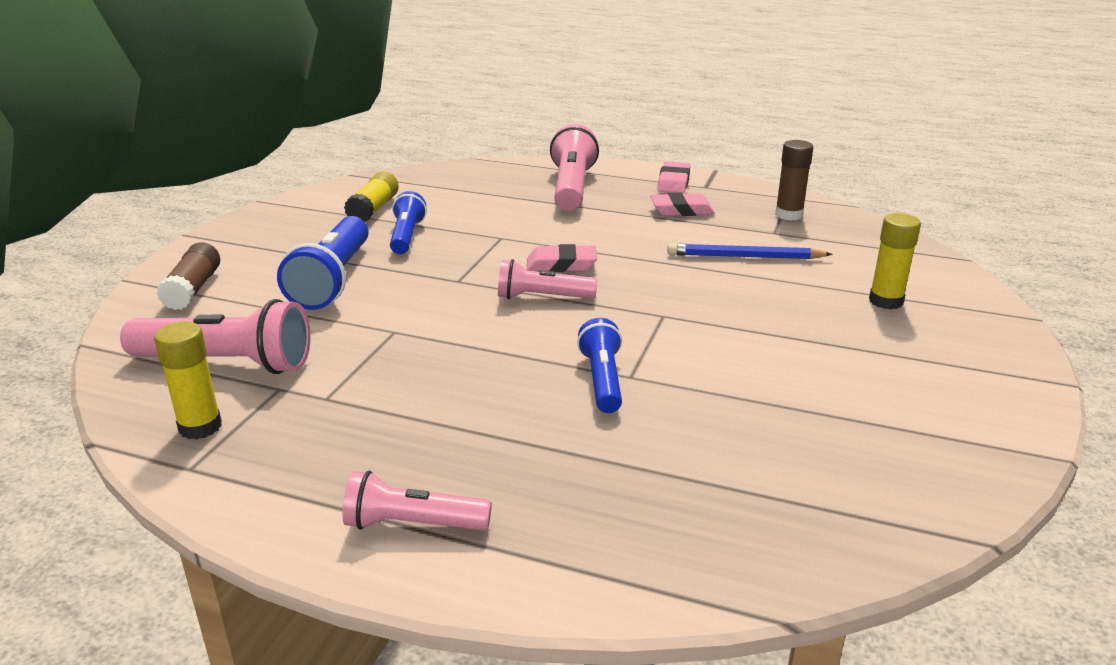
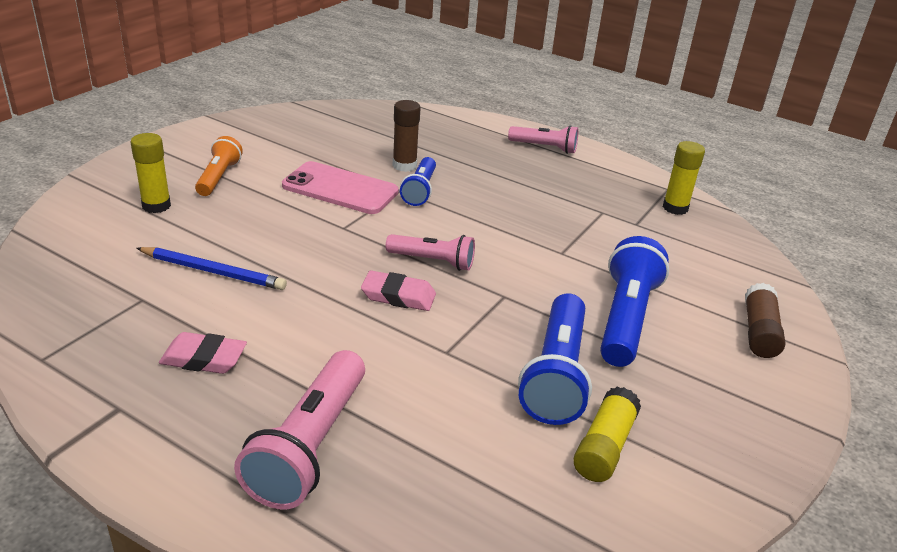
camera: 170 degrees left, 5 degrees up
pink flashlight [120,299,310,374] -> none
blue flashlight [390,191,427,254] -> blue flashlight [518,293,592,425], size x1.62
pink eraser [657,161,691,193] -> none
brown glue stick [775,140,813,221] -> brown glue stick moved to [393,100,420,172]
none -> orange flashlight [195,136,243,196]
none -> pink phone [282,161,399,214]

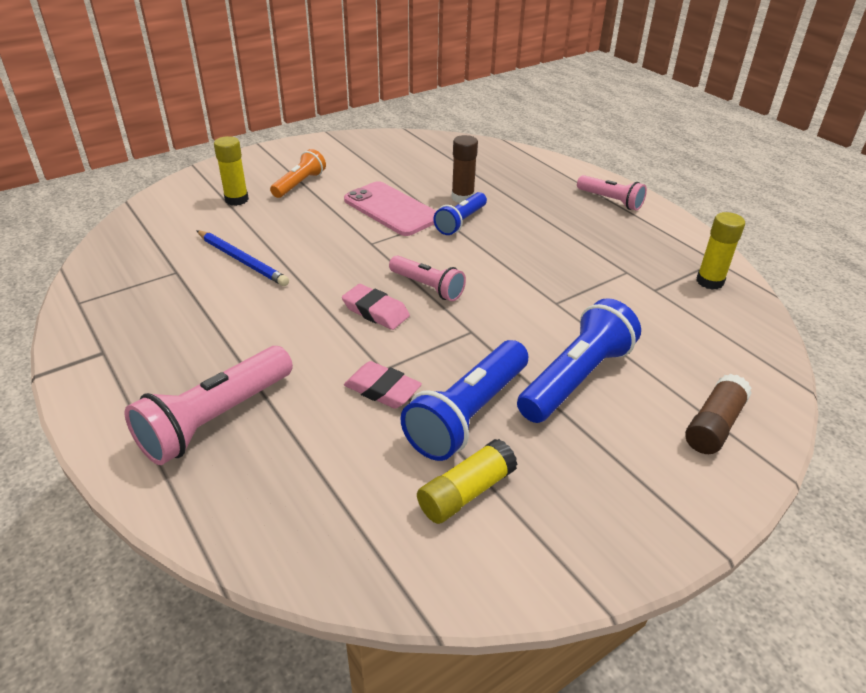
camera: 25 degrees right, 5 degrees up
pink eraser [159,332,247,374] -> pink eraser moved to [344,361,422,409]

